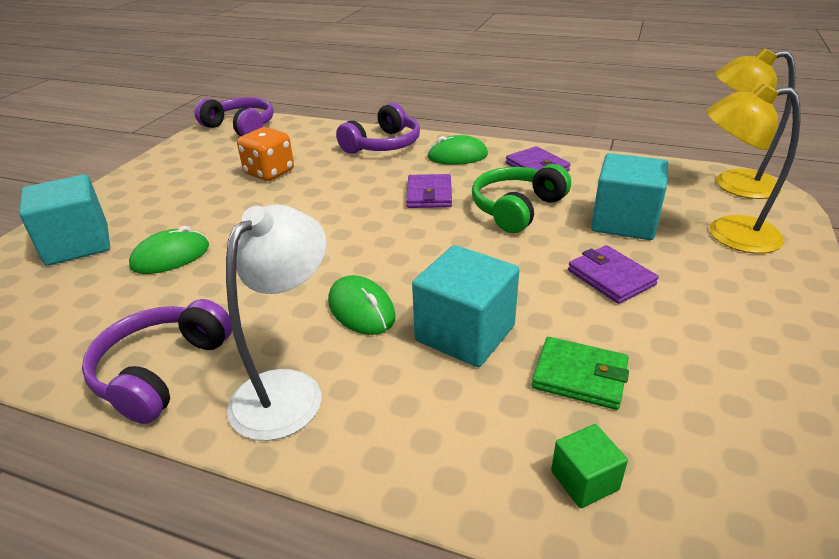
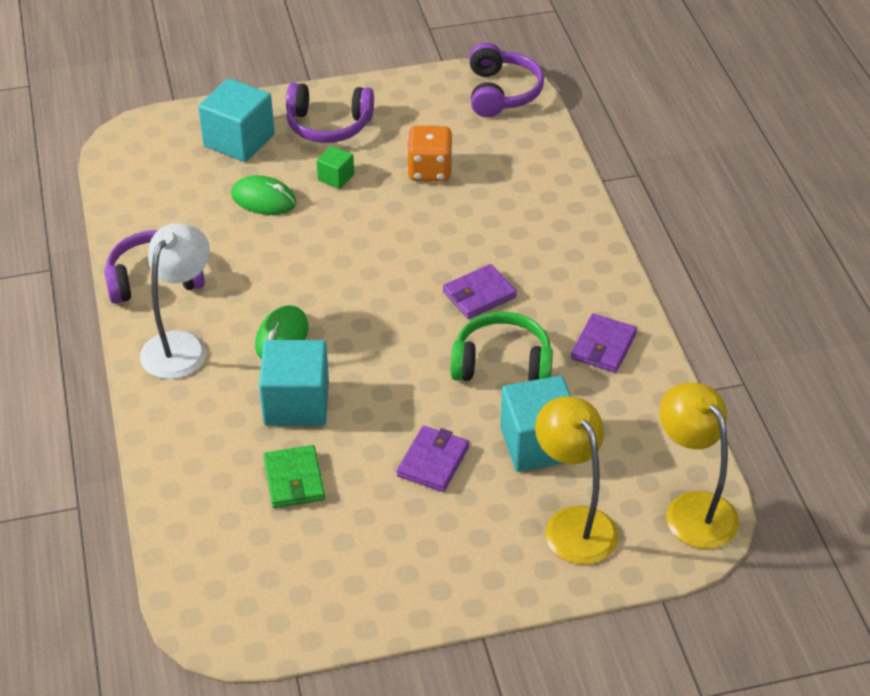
camera: 55 degrees right, 10 degrees up
white lamp [226,204,327,441] -> white lamp turned 60 degrees counterclockwise [140,223,210,379]
purple headphones [336,103,420,154] -> purple headphones moved to [286,83,374,143]
green mouse [427,135,488,165] -> none
green cube [551,424,628,508] -> green cube moved to [317,146,354,189]

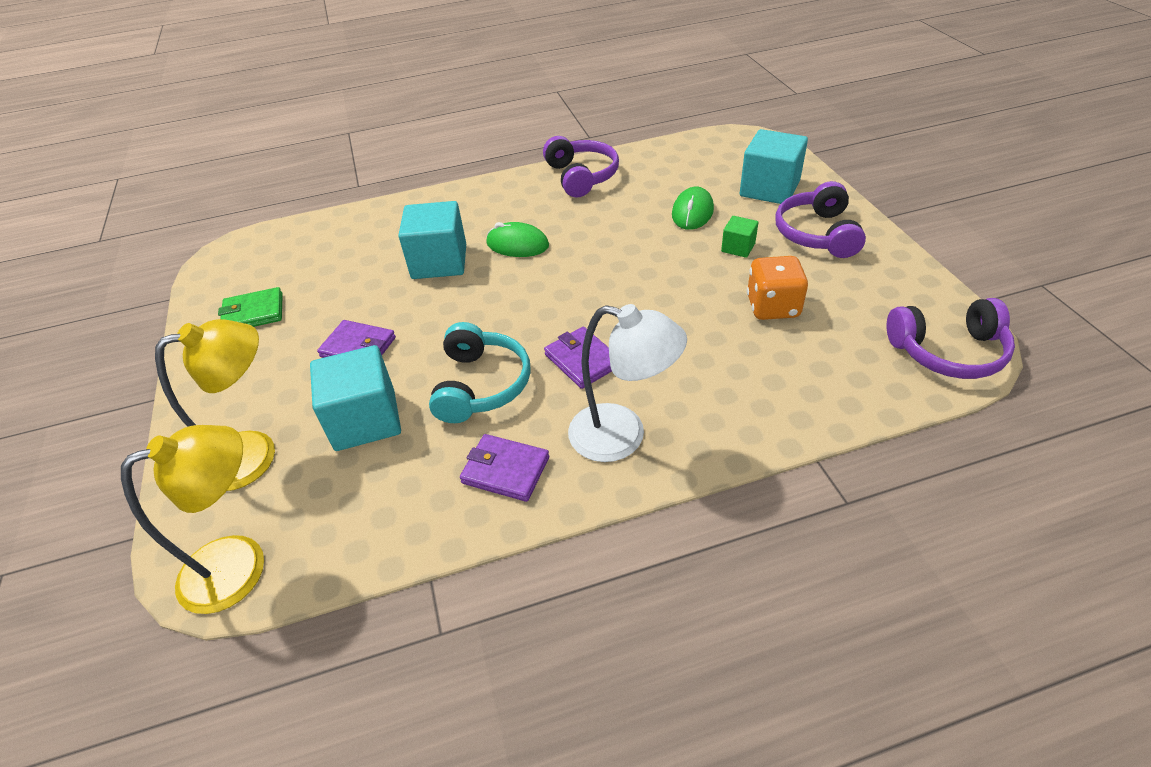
camera: 90 degrees right, 0 degrees up
white lamp [140,223,210,379] -> white lamp moved to [568,304,687,462]
green wallet [263,445,325,508] -> green wallet moved to [218,287,283,327]
green headphones [451,312,553,381] -> turquoise headphones [429,322,531,423]

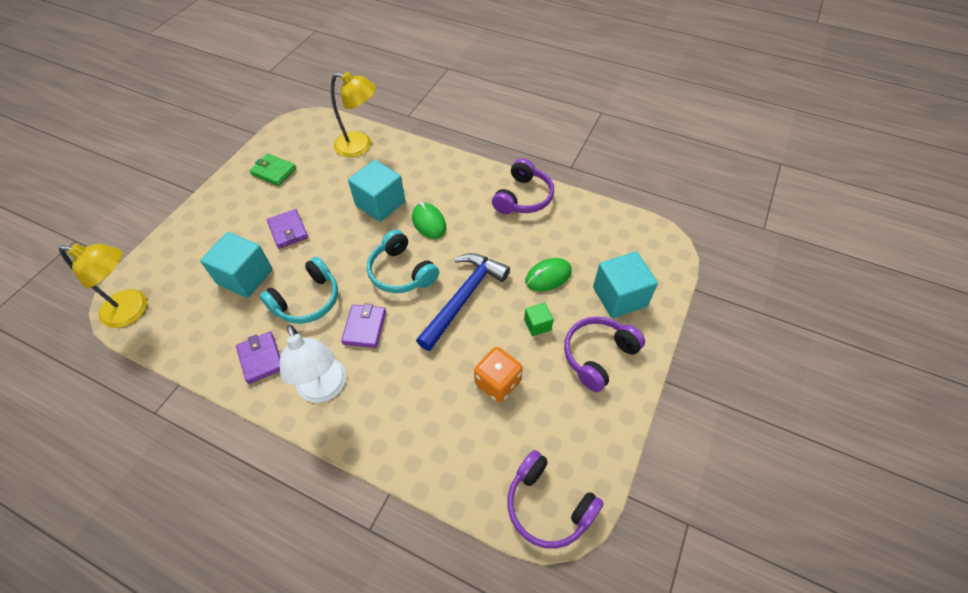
camera: 40 degrees right, 10 degrees up
yellow lamp [155,319,275,491] -> yellow lamp moved to [331,72,376,157]
none -> turquoise headphones [367,230,439,293]
none -> blue hammer [416,253,510,351]

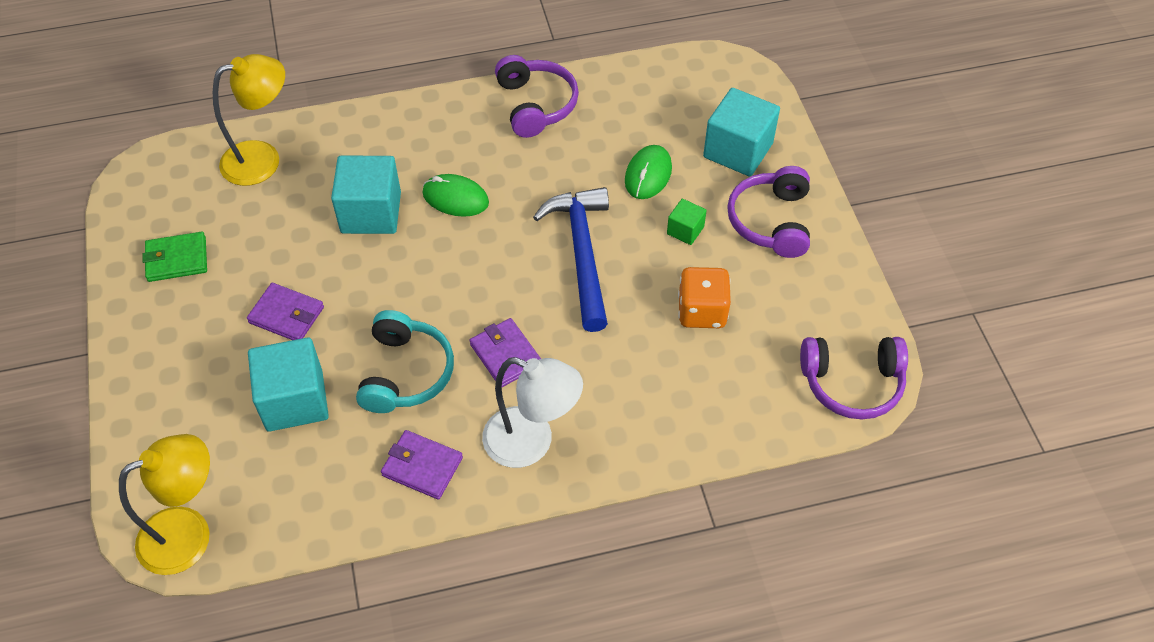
camera: 40 degrees left, 0 degrees up
turquoise headphones [367,230,439,293] -> none

